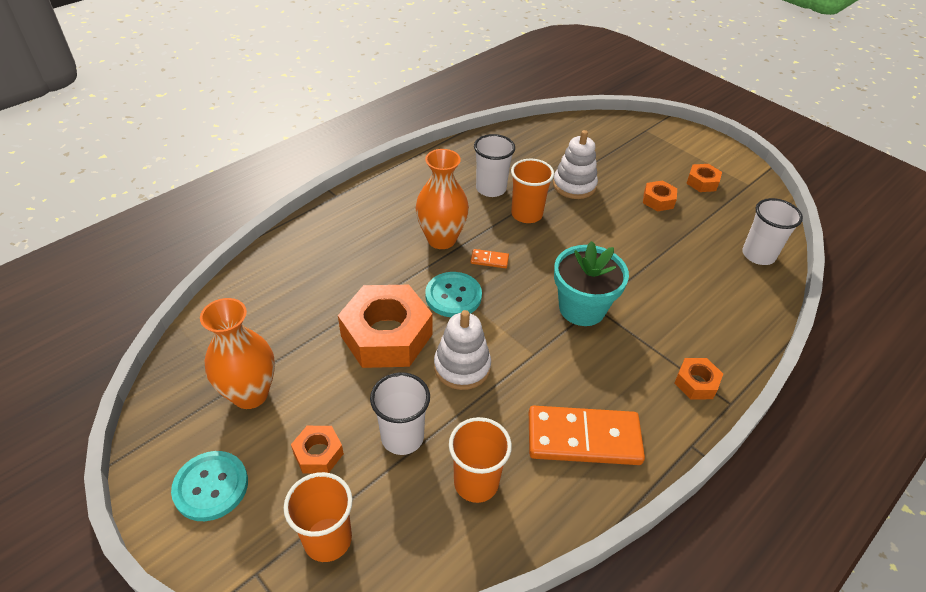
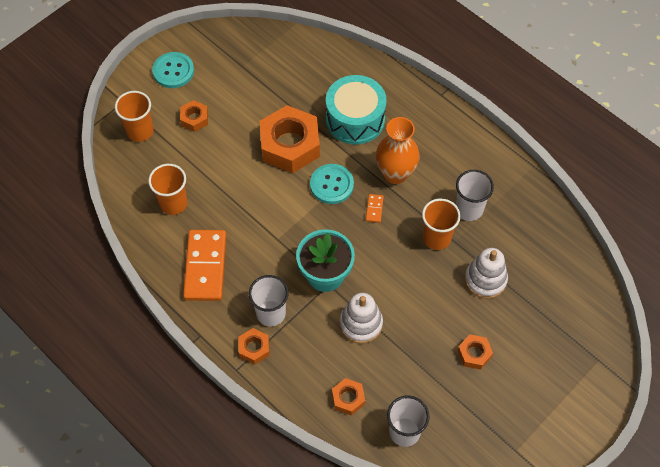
camera: 90 degrees right, 15 degrees up
orange vase [200,298,275,409] -> none
white cup [370,372,430,455] -> white cup moved to [249,275,289,326]
white stacking toy [434,310,491,390] -> white stacking toy moved to [340,293,383,344]
orange nut [686,164,722,192] -> orange nut moved to [332,378,365,416]
none -> turquoise drum [326,75,387,145]

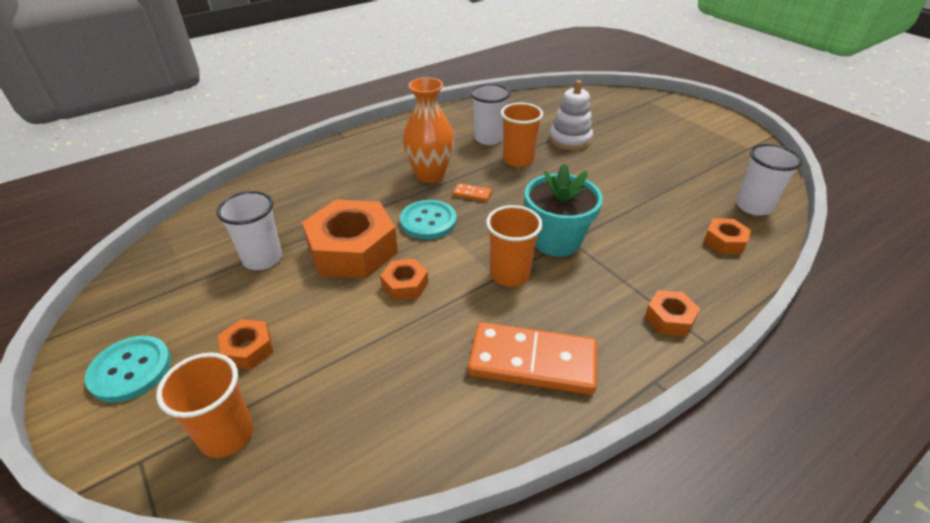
camera: 80 degrees left, 20 degrees down
orange cup [148,164,188,215] -> orange cup moved to [486,205,543,287]
white cup [249,275,289,326] -> white cup moved to [217,191,282,270]
turquoise drum [326,75,387,145] -> none
white stacking toy [340,293,383,344] -> none
orange nut [457,334,493,370] -> orange nut moved to [380,259,428,301]

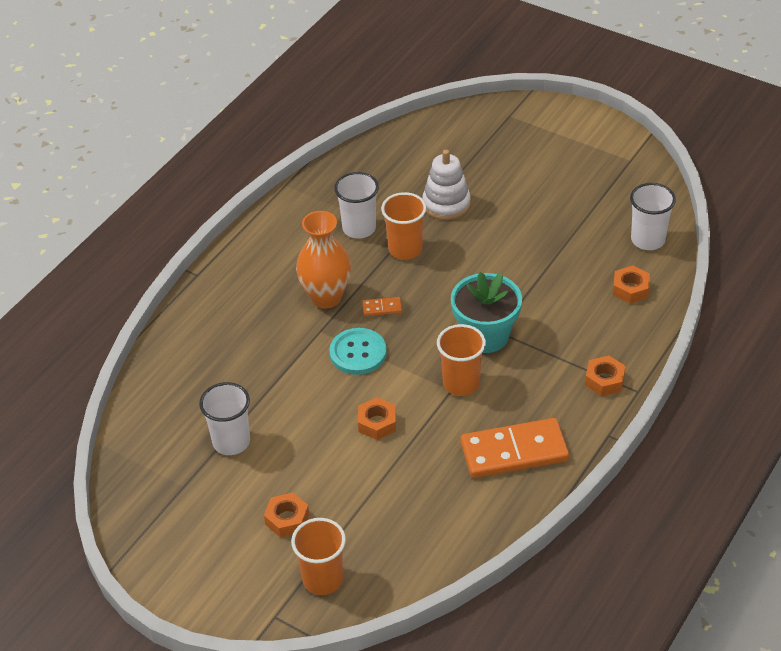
camera: 20 degrees left, 5 degrees up
turquoise button [85,336,171,403] -> none
orange nut [302,200,398,279] -> none

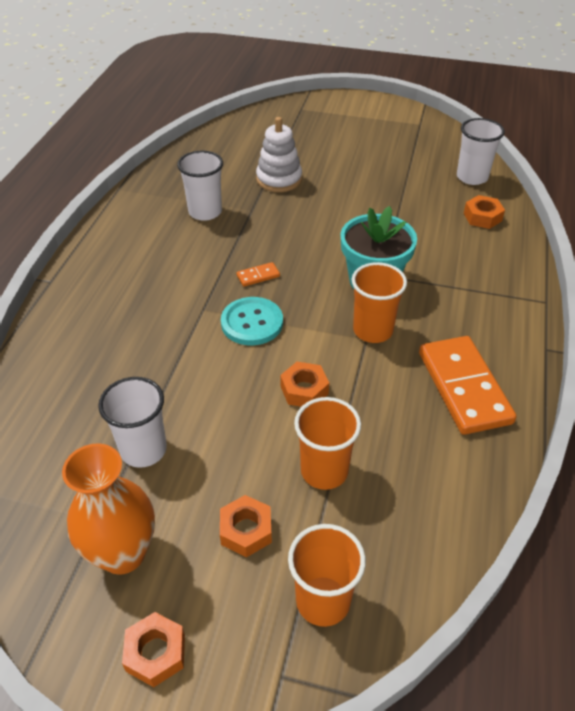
camera: 20 degrees left, 0 degrees up
orange vase [296,211,351,308] -> orange vase moved to [62,444,155,575]
orange cup [381,192,427,260] -> orange cup moved to [294,397,361,490]
orange domino [461,418,569,478] -> orange domino turned 75 degrees counterclockwise [419,336,517,435]
orange nut [585,356,626,396] -> orange nut moved to [122,612,185,687]

